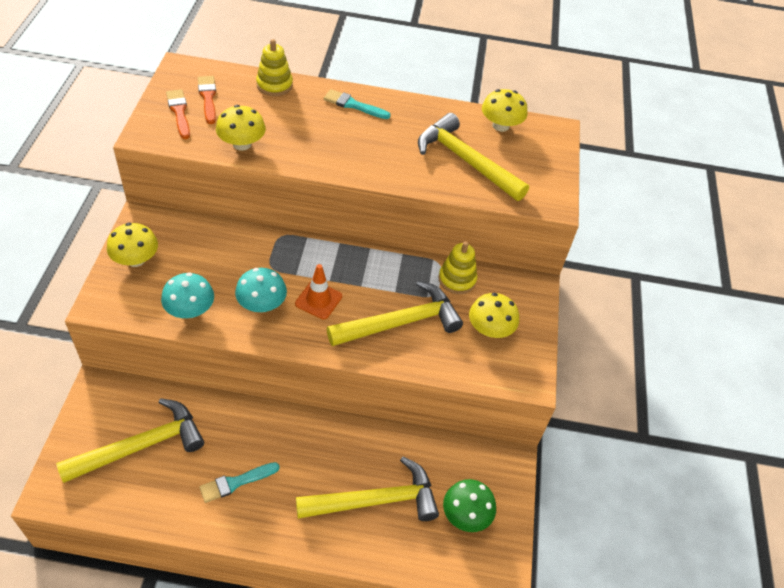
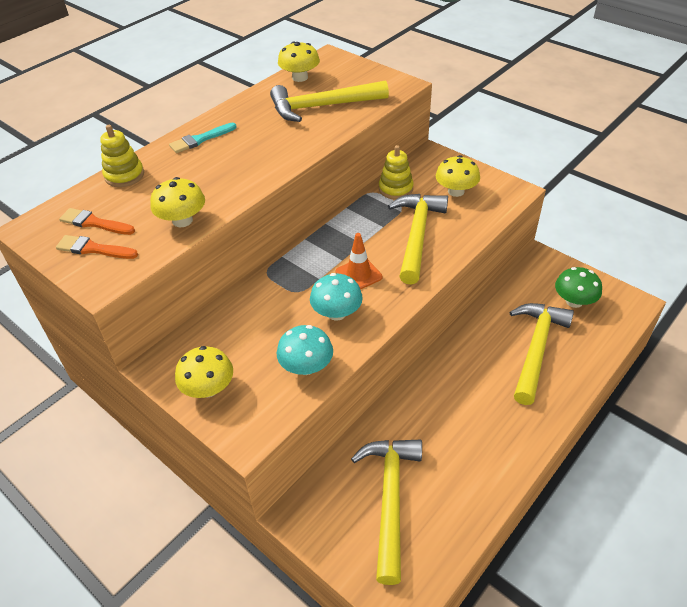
camera: 50 degrees left, 5 degrees down
turquoise brush [199,462,280,503] -> none

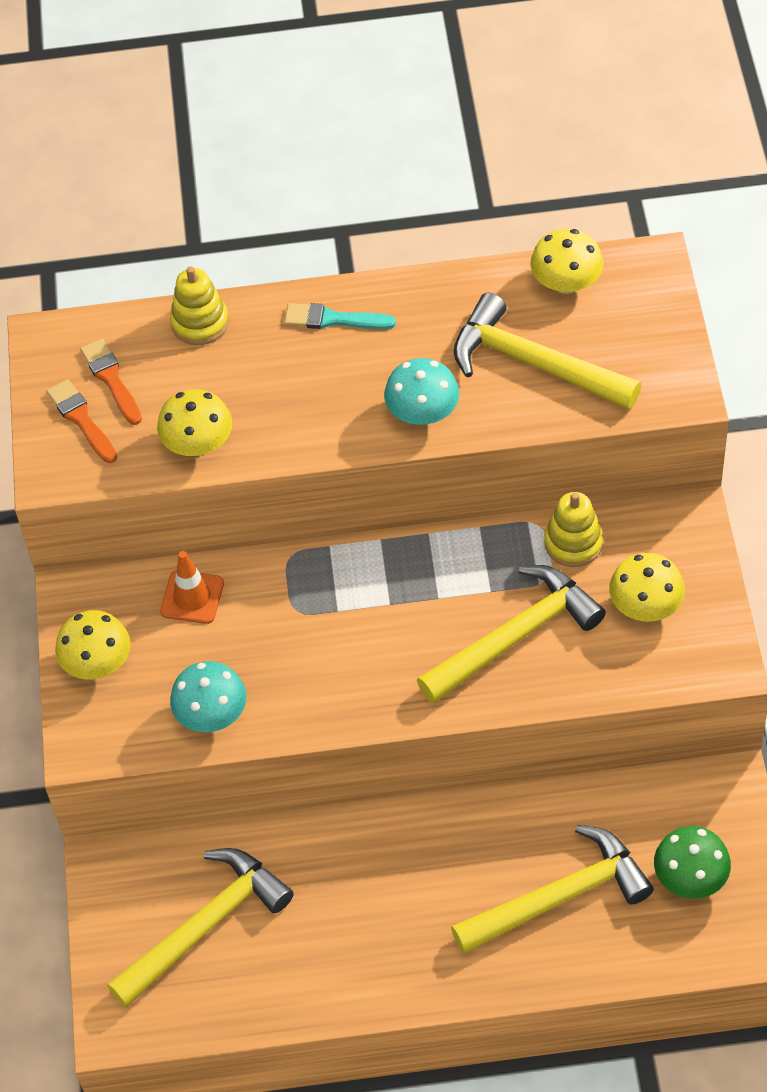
camera: 45 degrees right, 10 degrees up
turquoise mushroom [310,273,363,321] -> turquoise mushroom moved to [384,358,459,425]
orange traffic cone [336,233,382,290] -> orange traffic cone moved to [160,551,224,624]

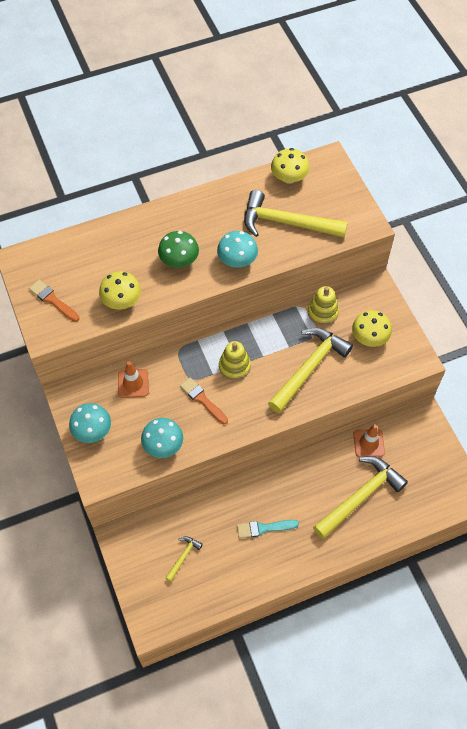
camera: 20 degrees left, 5 degrees up
yellow mushroom [55,610,130,679] -> turquoise mushroom [69,403,111,443]
orange brush [80,339,142,425] -> orange brush moved to [180,378,228,424]
yellow hammer [107,848,294,1007] -> yellow hammer [165,536,203,582], size x0.45
yellow stacking toy [170,266,229,345] -> yellow stacking toy moved to [219,341,251,381]
turquoise brush [284,303,396,329] -> turquoise brush moved to [237,520,299,538]
green mushroom [654,826,731,899] -> green mushroom moved to [158,231,199,268]
none -> orange traffic cone [353,424,385,457]

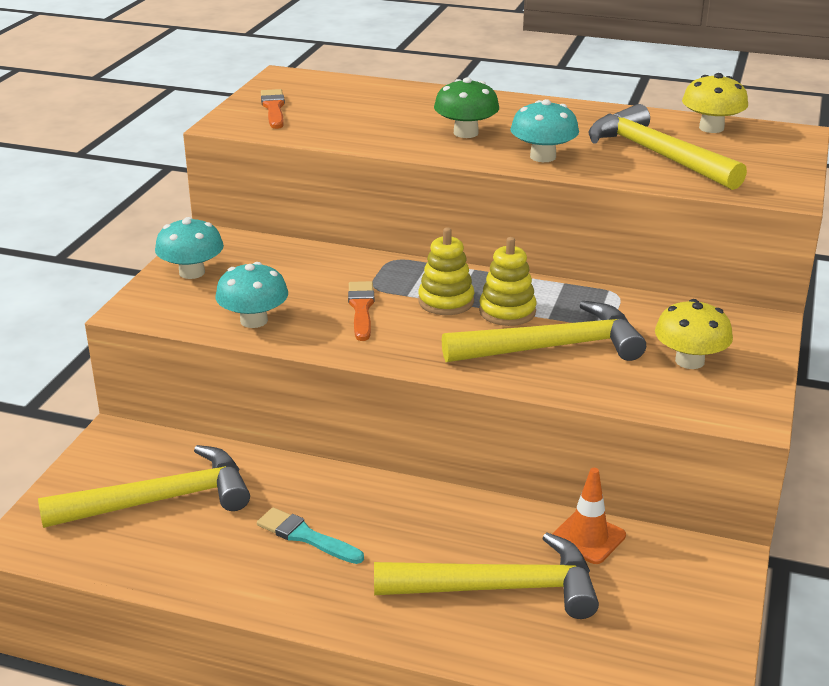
camera: 40 degrees right, 30 degrees down
yellow mushroom [99,271,141,309] -> none
orange traffic cone [118,361,149,398] -> none
yellow hammer [165,536,203,582] -> yellow hammer [38,445,250,528], size x2.21
yellow stacking toy [308,286,339,326] -> yellow stacking toy moved to [479,237,536,326]

